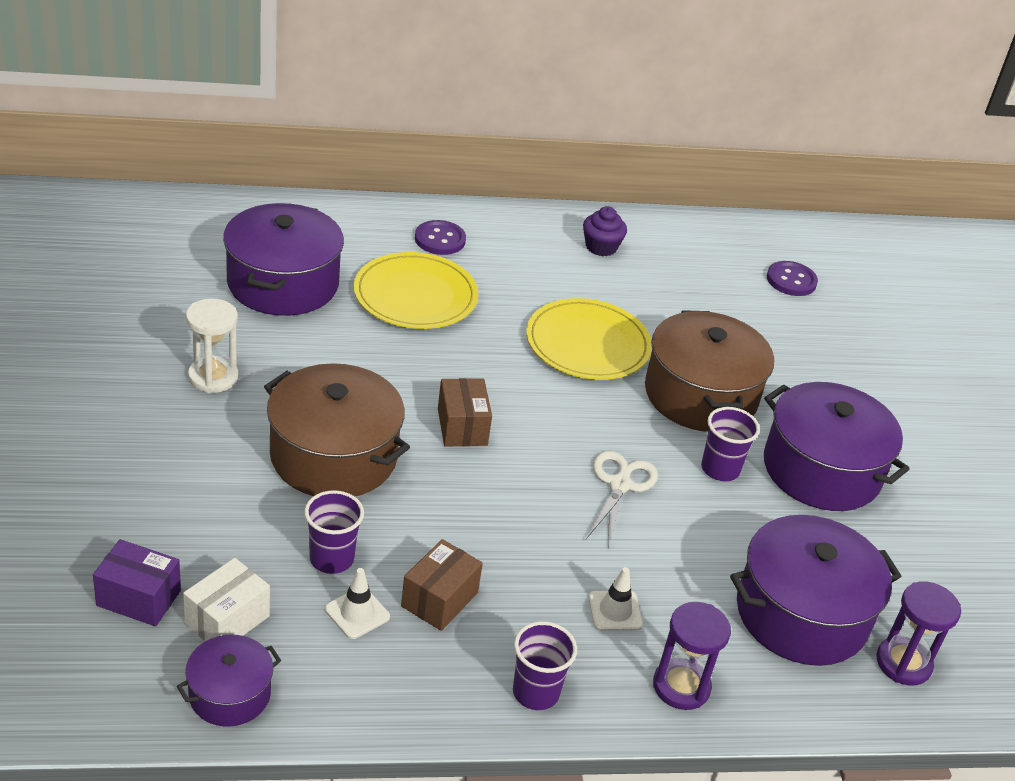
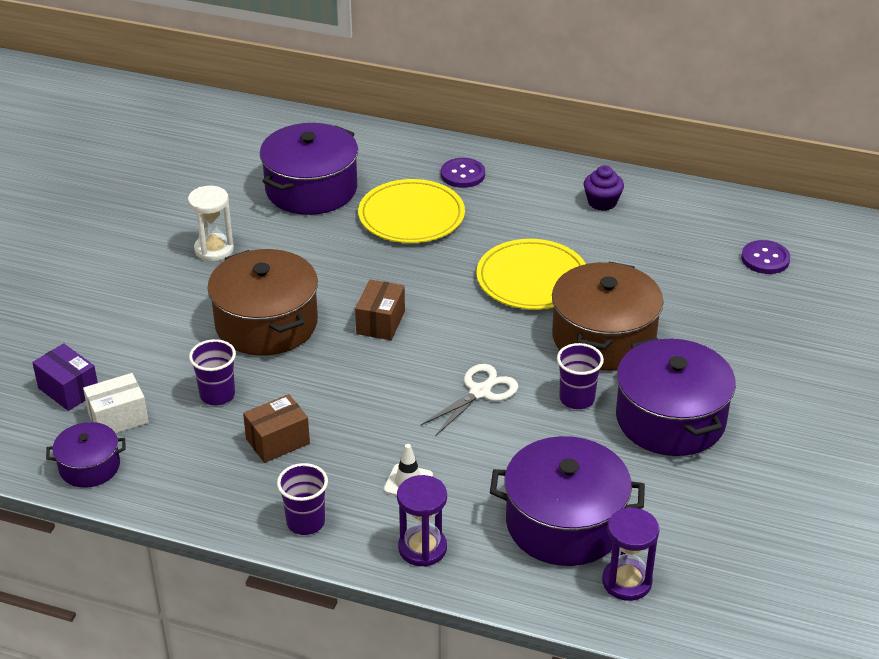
camera: 30 degrees right, 0 degrees up
white traffic cone [325,568,390,639] -> none

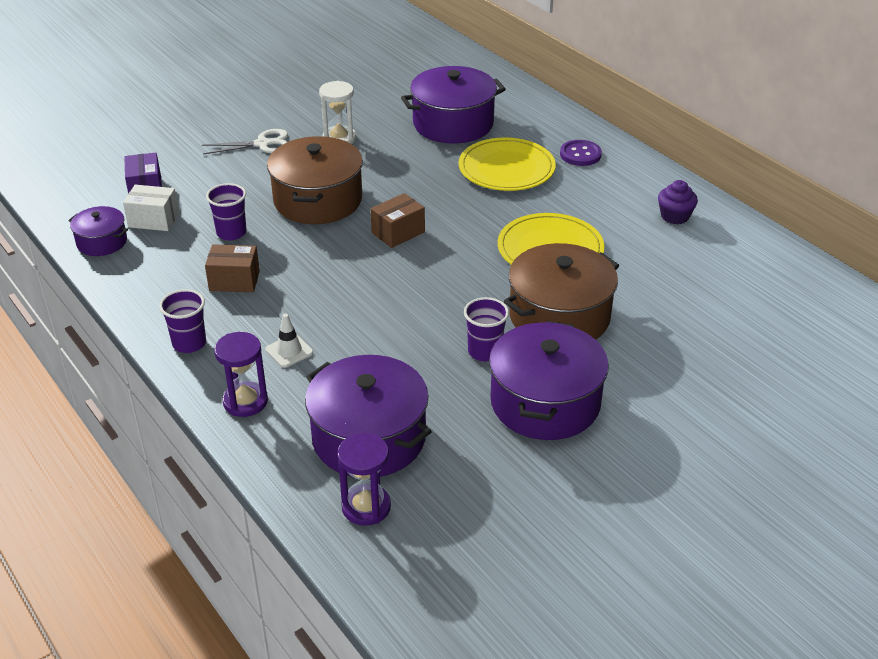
camera: 35 degrees right, 0 degrees up
white scissors [420,364,518,436] -> white scissors moved to [202,129,288,154]
purple button [741,240,790,274] -> none

